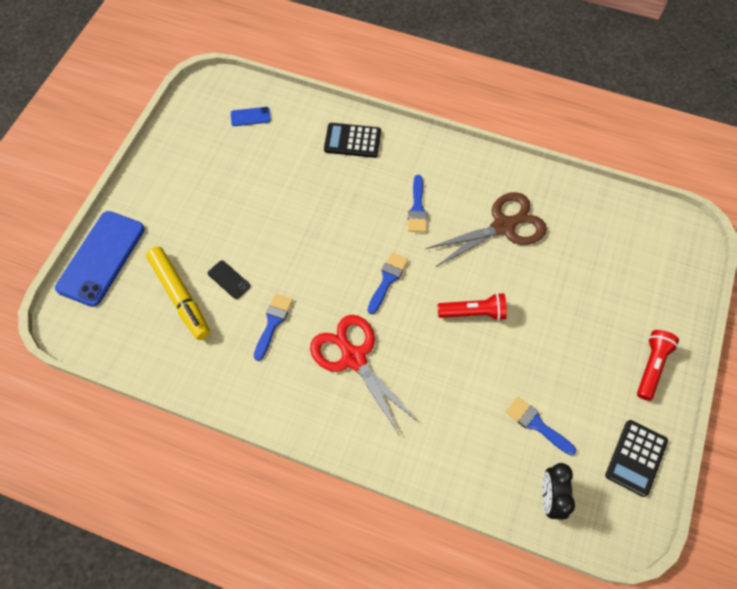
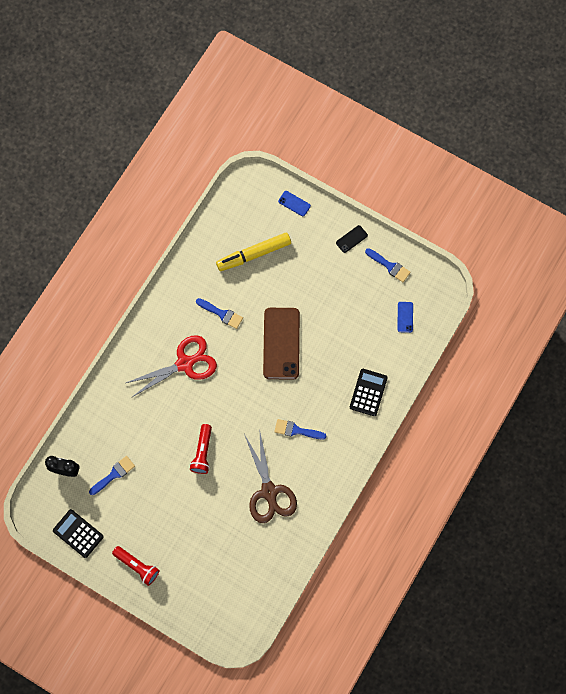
camera: 100 degrees right, 10 degrees up
blue phone [55,211,145,307] -> blue phone [278,191,311,217], size x0.43
black phone [208,260,251,299] -> black phone moved to [336,225,368,253]
blue brush [368,252,408,314] -> blue brush moved to [365,248,411,282]
none -> brown phone [263,308,300,380]

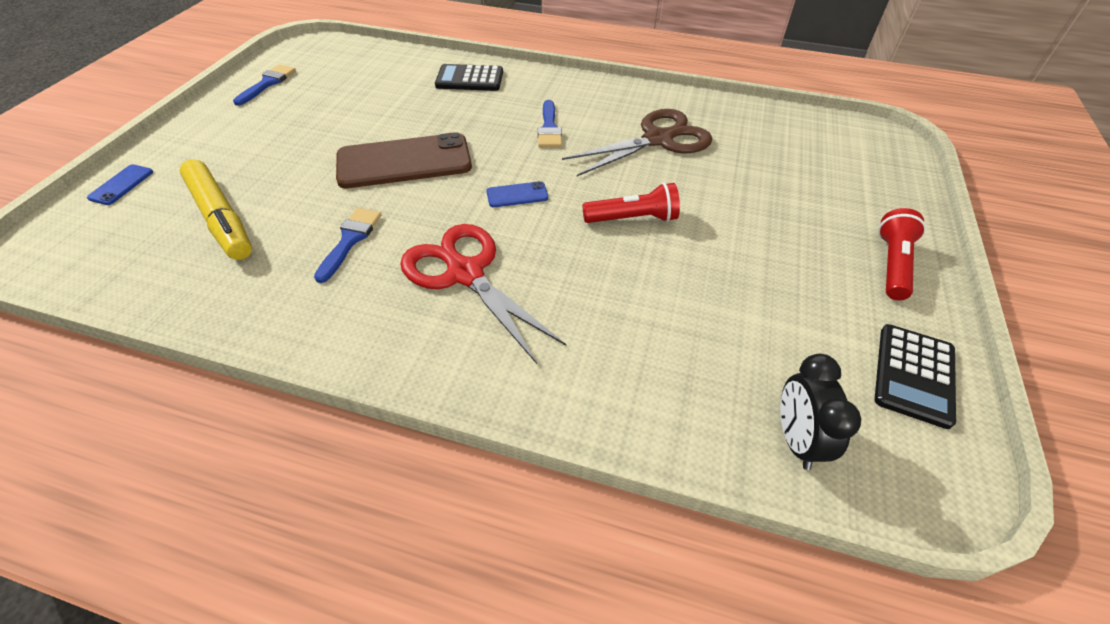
camera: 105 degrees left, 25 degrees down
blue brush [89,456,135,495] -> none
black phone [336,225,368,253] -> none
blue phone [397,302,413,333] -> blue phone moved to [486,181,548,207]

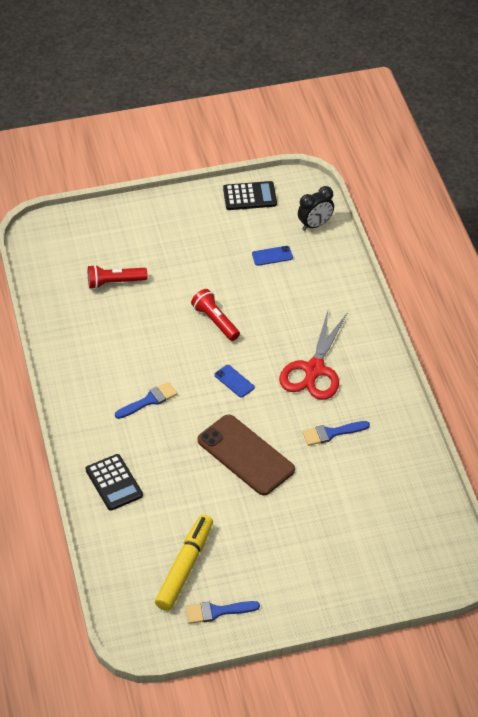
camera: 120 degrees left, 0 degrees up
blue phone [87,164,153,205] -> blue phone moved to [252,246,293,266]
yellow marker [180,159,252,260] -> yellow marker moved to [155,514,213,611]
brown scissors [562,109,712,176] -> none
red flashlight [878,208,926,300] -> red flashlight moved to [88,265,147,289]

